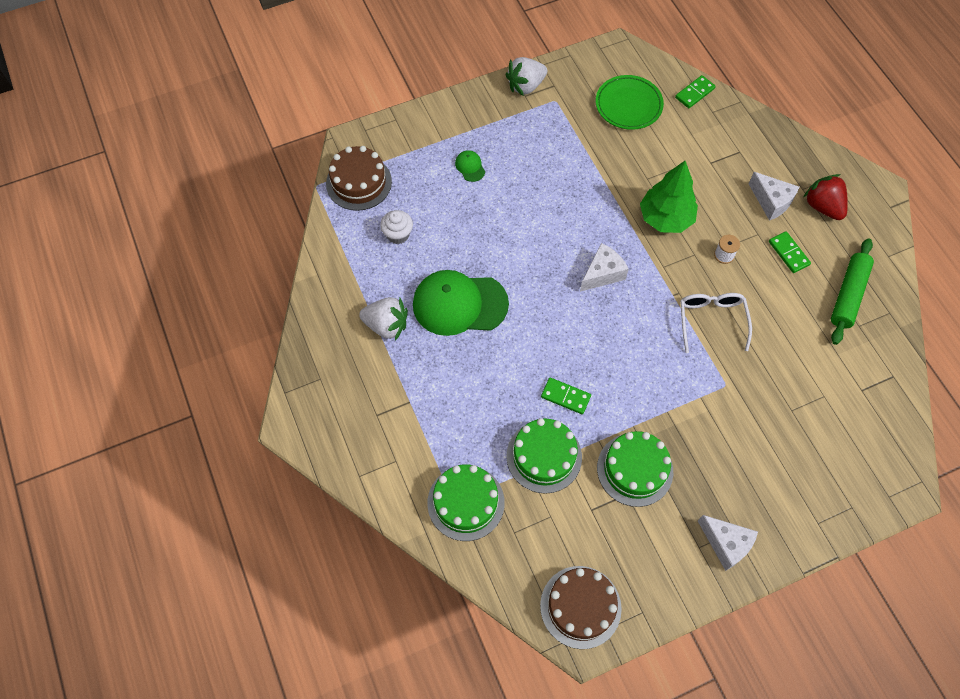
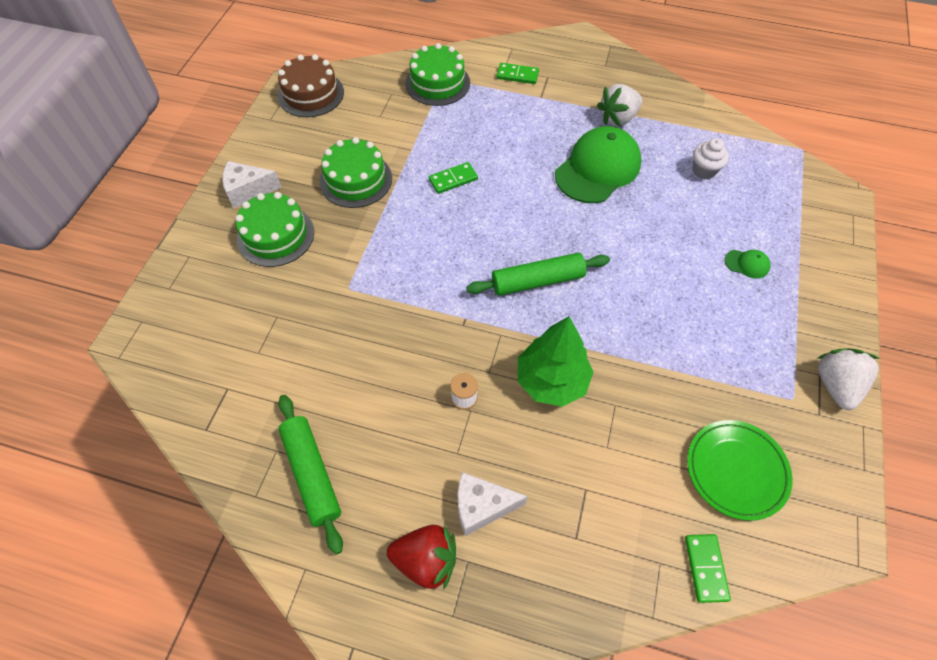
camera: 130 degrees right, 5 degrees down
brown cake [326,146,392,211] -> none
green cake [506,418,582,494] -> green cake moved to [235,192,314,267]
white cheese [580,243,629,292] -> green rolling pin [466,253,610,296]
white glasses [680,293,752,353] -> none
green domino [769,231,811,273] -> green domino moved to [496,63,539,84]

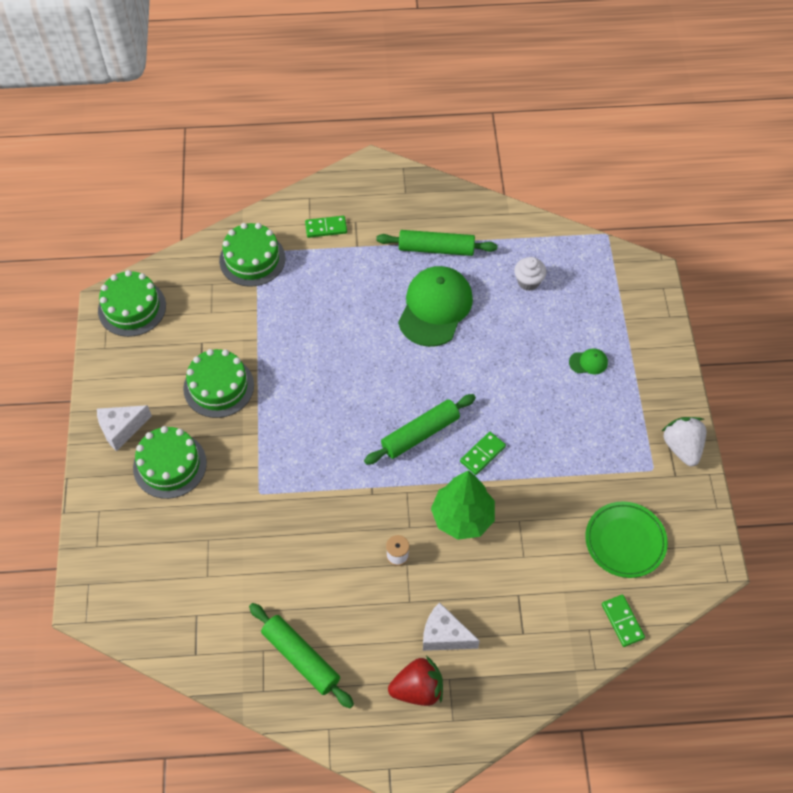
camera: 20 degrees left, 0 degrees up
brown cake [278,54,344,117] -> green cake [98,270,166,337]
green domino [429,162,478,194] -> green domino moved to [460,432,506,475]
white cheese [458,472,528,536] -> white cheese turned 45 degrees clockwise [423,602,480,651]
white strawberry [597,84,642,126] -> green rolling pin [376,230,497,256]

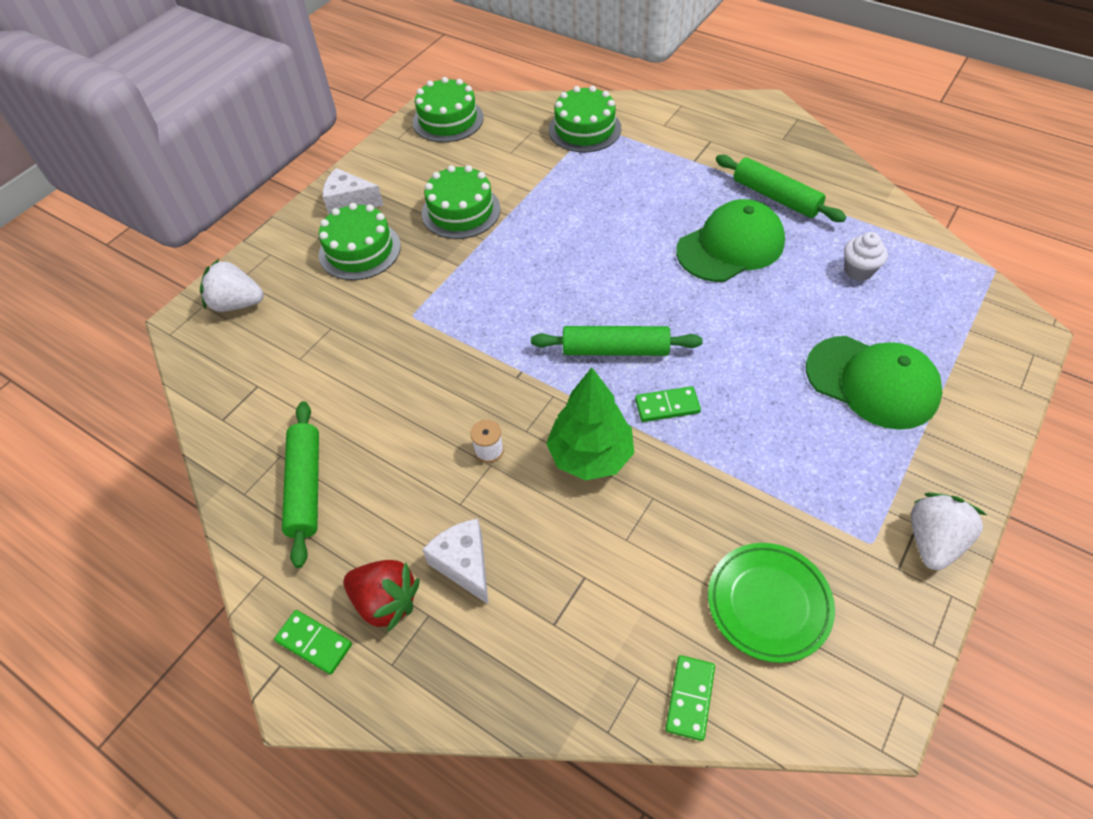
camera: 40 degrees right, 5 degrees down
green domino [305,216,347,238] -> green domino moved to [274,610,352,674]
green cap [569,348,608,374] -> green cap [806,336,943,430], size x2.45
none -> white strawberry [200,259,264,312]

